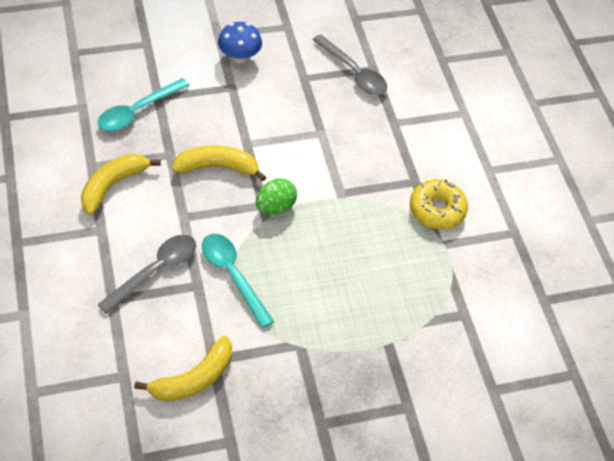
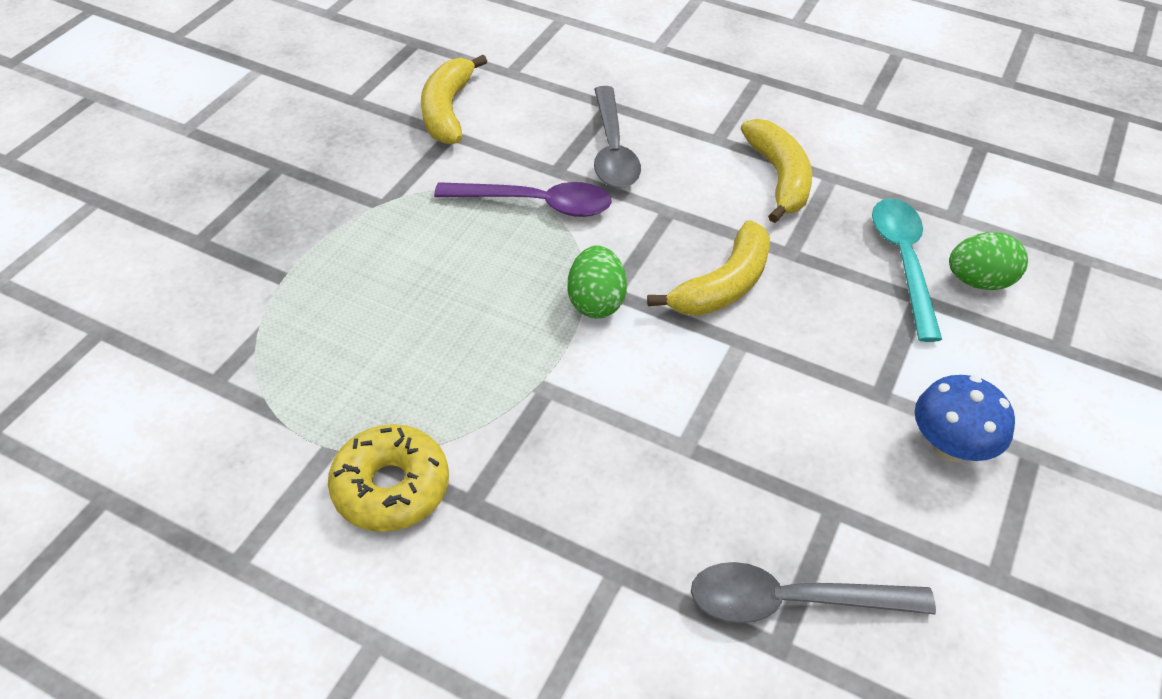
camera: 135 degrees right, 5 degrees down
turquoise spoon [202,234,274,328] -> purple spoon [434,182,612,217]
none -> green egg [949,232,1028,290]

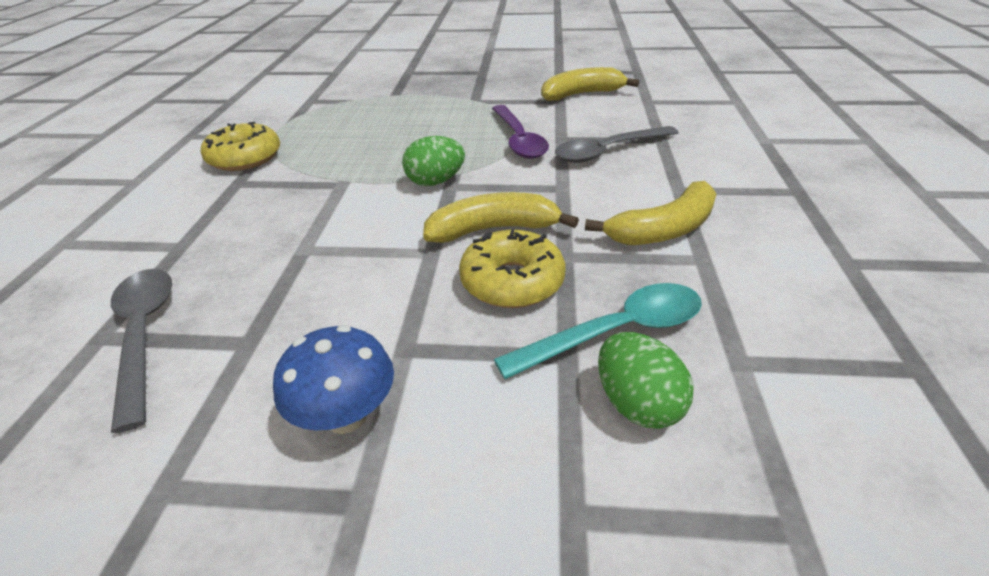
camera: 70 degrees right, 10 degrees down
yellow banana [647,220,770,316] -> yellow banana turned 150 degrees clockwise [423,192,579,243]
none -> yellow donut [459,229,565,308]

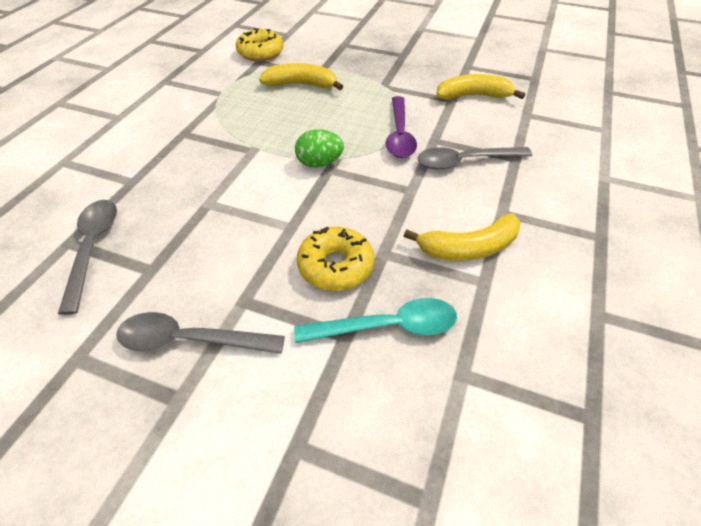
camera: 15 degrees right, 10 degrees up
yellow donut [201,122,280,171] -> yellow donut moved to [236,28,283,61]
blue mushroom [273,325,394,434] -> grey spoon [116,312,285,354]
yellow banana [423,192,579,243] -> yellow banana moved to [259,63,343,90]
green egg [598,332,694,429] -> none

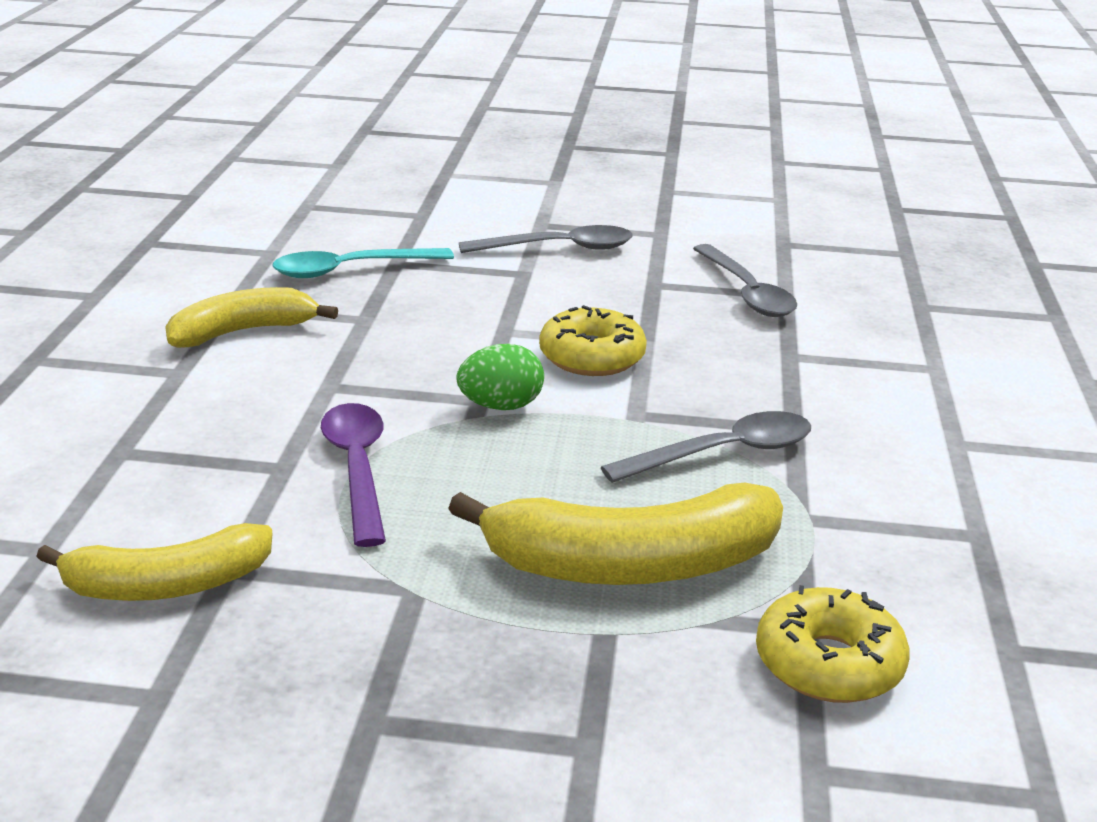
camera: 165 degrees right, 20 degrees down
yellow banana [259,63,343,90] -> yellow banana [448,483,783,585], size x1.53
yellow donut [297,227,374,291] -> yellow donut moved to [539,305,647,376]
grey spoon [418,147,532,170] -> grey spoon moved to [601,411,811,483]

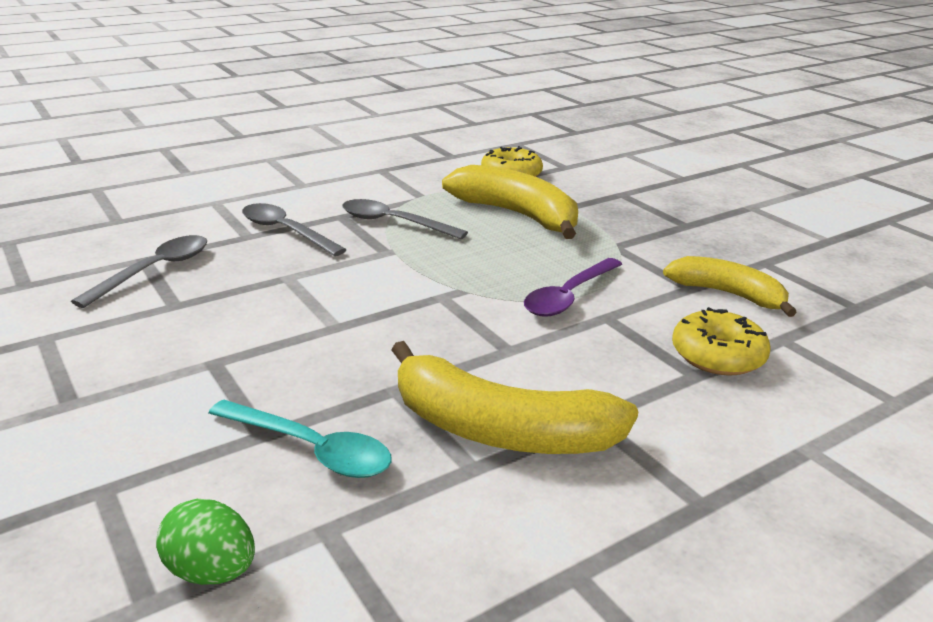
camera: 130 degrees left, 0 degrees up
yellow banana [165,287,338,348] -> yellow banana [392,341,638,454], size x1.53
green egg [456,344,544,410] -> green egg moved to [156,499,255,585]
grey spoon [459,225,633,253] -> grey spoon moved to [242,203,347,256]
yellow donut [539,305,647,376] -> yellow donut moved to [672,307,771,376]

